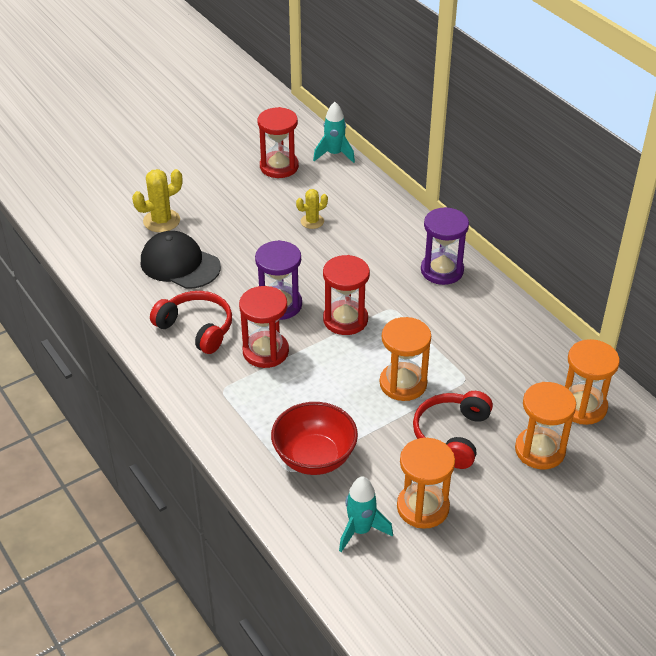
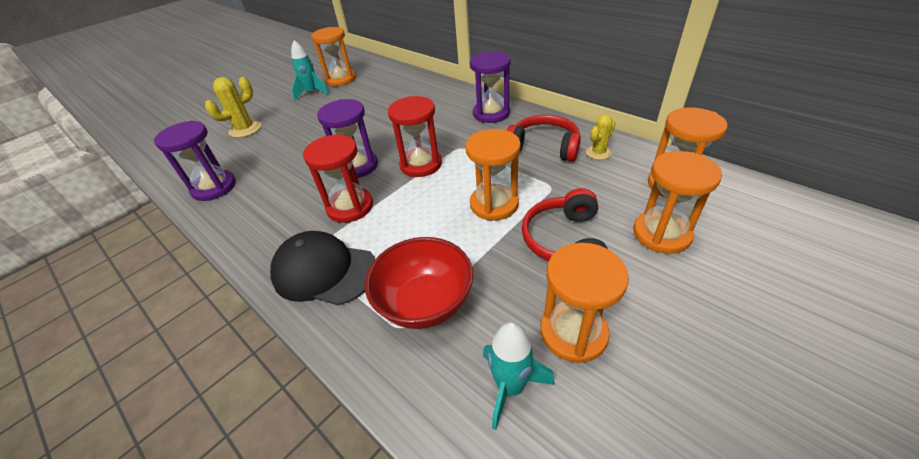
camera: 10 degrees left, 0 degrees up
black cap [141,231,221,289] -> black cap moved to [270,231,375,305]
red headphones [150,291,232,354] -> red headphones moved to [507,115,581,162]
red hourglass [258,107,299,178] -> orange hourglass [311,27,356,86]
yellow cactus [296,189,328,229] -> yellow cactus moved to [586,115,616,160]
turquoise rocket [313,102,355,163] -> turquoise rocket moved to [291,40,329,100]
none -> purple hourglass [154,121,236,201]

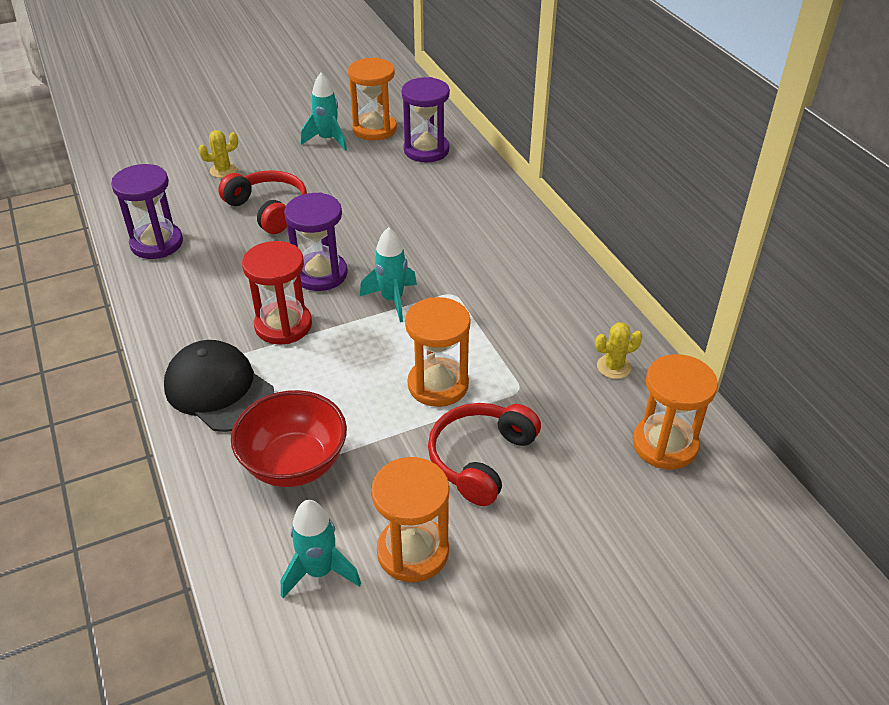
camera: 20 degrees right, 0 degrees up
yellow cactus [205,77,261,138] -> yellow cactus [198,130,238,178], size x0.64
red hourglass [388,96,442,177] -> turquoise rocket [360,227,417,322]
purple hourglass [470,51,510,123] -> purple hourglass moved to [402,77,450,162]
red headphones [507,115,581,162] -> red headphones moved to [218,170,307,234]
orange hourglass [633,151,722,254] -> none

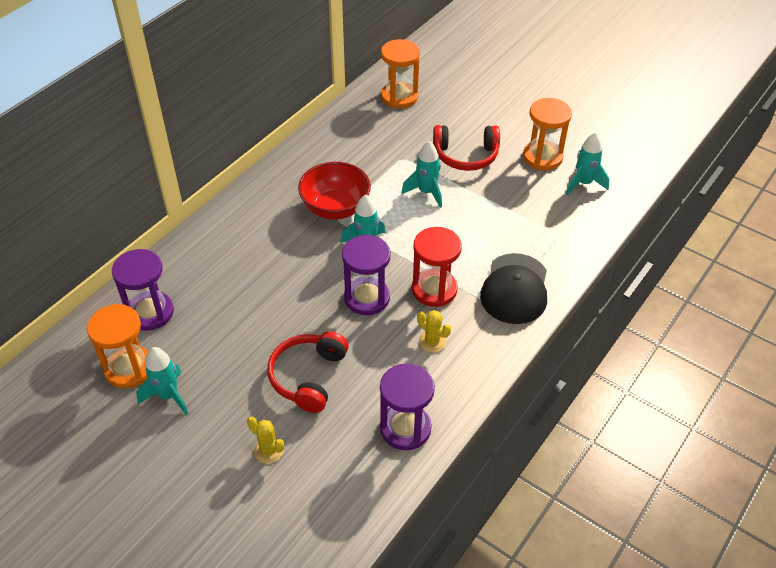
camera: 120 degrees left, 5 degrees up
red bowl [231,390,347,487] -> red bowl moved to [298,162,371,220]
orange hourglass [405,297,471,407] -> turquoise rocket [401,141,442,208]
yellow cactus [595,322,642,379] -> yellow cactus moved to [417,310,451,353]

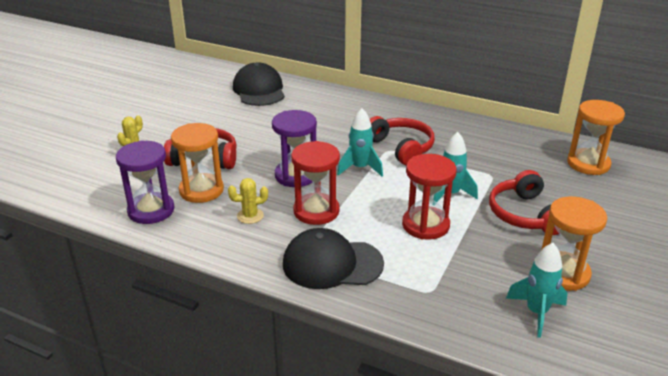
camera: 80 degrees right, 15 degrees down
orange hourglass [87,304,148,388] -> orange hourglass moved to [171,123,224,203]
purple hourglass [112,249,174,331] -> black cap [233,63,285,106]
turquoise rocket [136,347,188,415] -> none
red bowl [298,162,371,220] -> red headphones [370,116,435,165]
yellow cactus [417,310,451,353] -> yellow cactus turned 45 degrees clockwise [228,178,268,224]
none -> red hourglass [402,154,457,240]

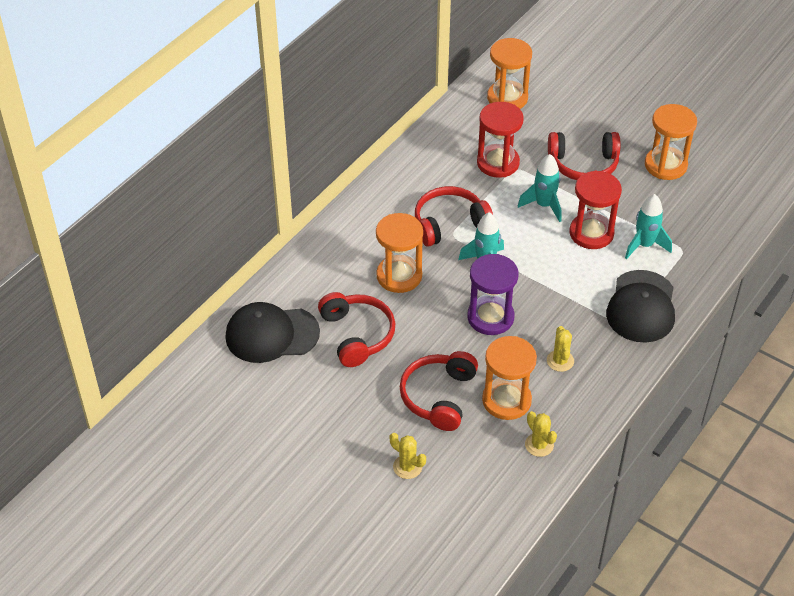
camera: 80 degrees left, 15 degrees up
purple hourglass [116,140,174,224] -> yellow cactus [525,411,557,457]
red hourglass [291,141,340,225] -> red hourglass moved to [477,102,524,178]
turquoise rocket [506,243,568,338] -> turquoise rocket moved to [625,194,672,259]
none -> red headphones [318,292,395,367]
none -> orange hourglass [376,213,423,293]

